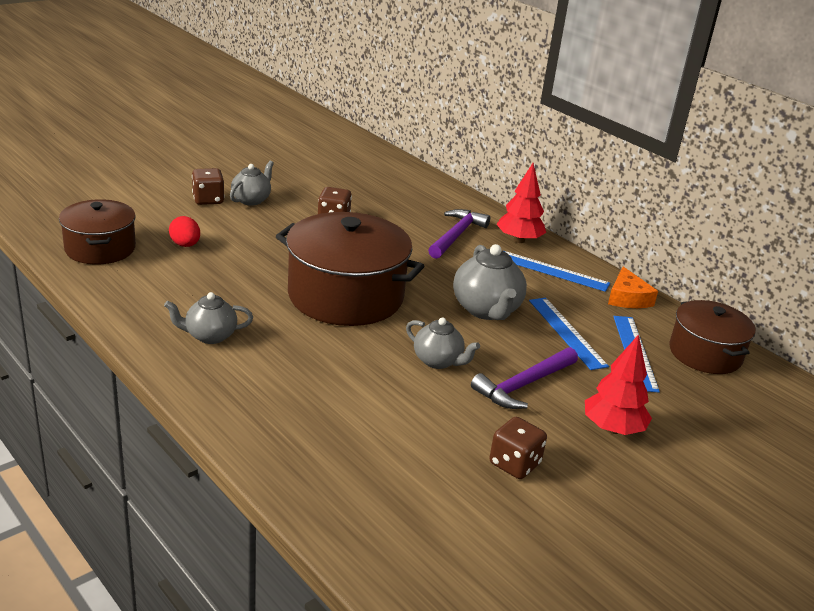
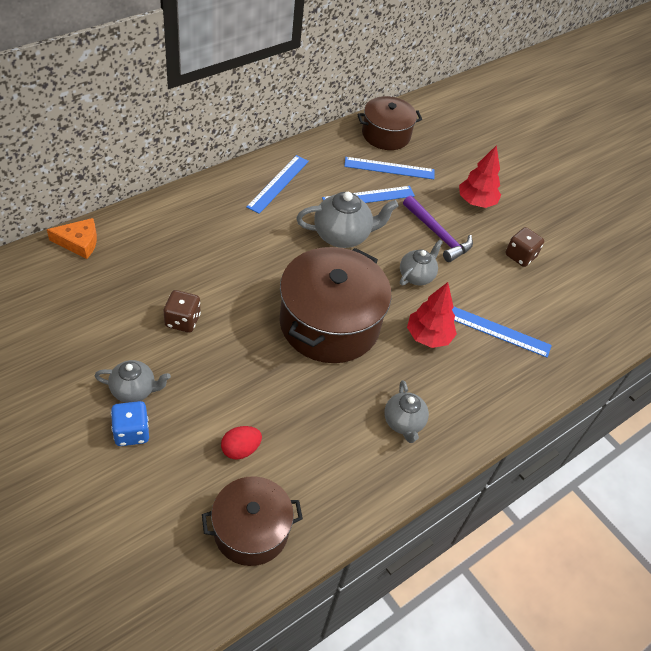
camera: 90 degrees left, 20 degrees up
brown dice [192,168,224,205] -> blue dice [111,401,149,446]
grey teapot [230,161,274,206] -> grey teapot turned 150 degrees clockwise [95,360,171,403]
purple hammer [428,209,490,259] -> none
red tree [496,163,546,243] -> red tree moved to [407,282,457,348]
orange cheese [608,266,658,308] -> orange cheese moved to [47,218,97,259]
none -> blue ruler [452,307,552,358]

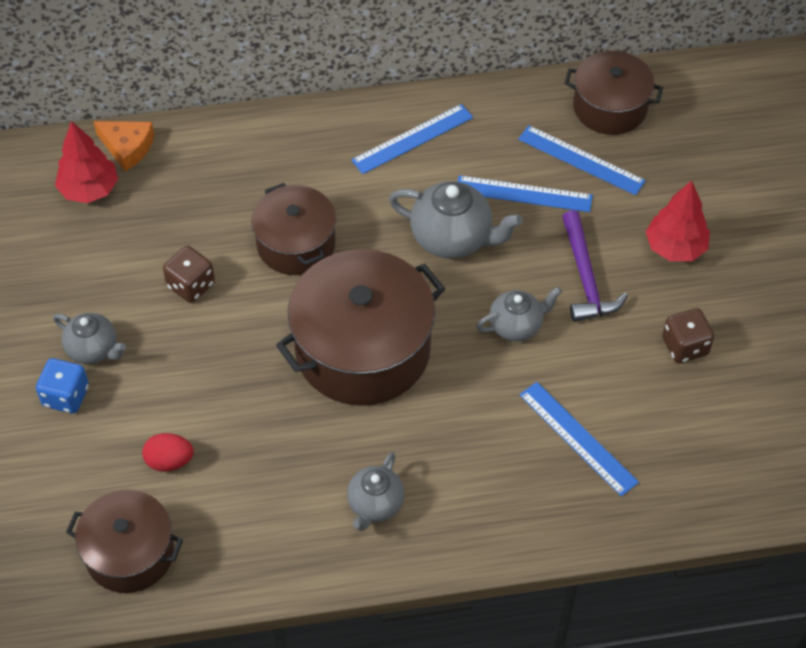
camera: 35 degrees right, 5 degrees up
red tree [407,282,457,348] -> red tree moved to [55,121,118,203]
none -> brown pot [251,183,336,275]

